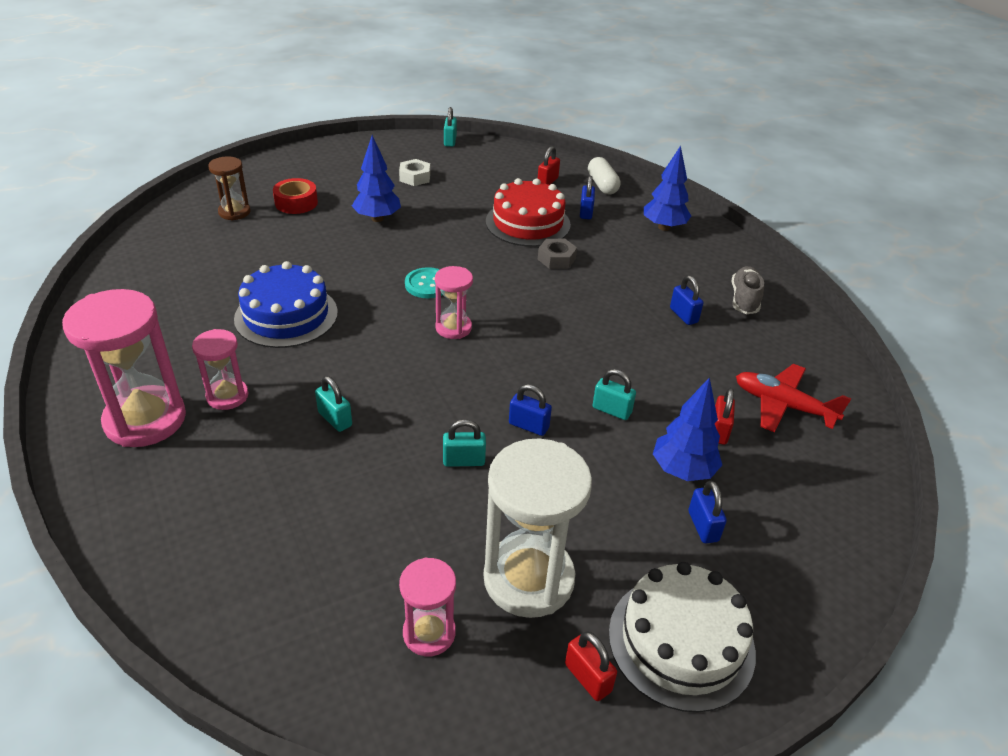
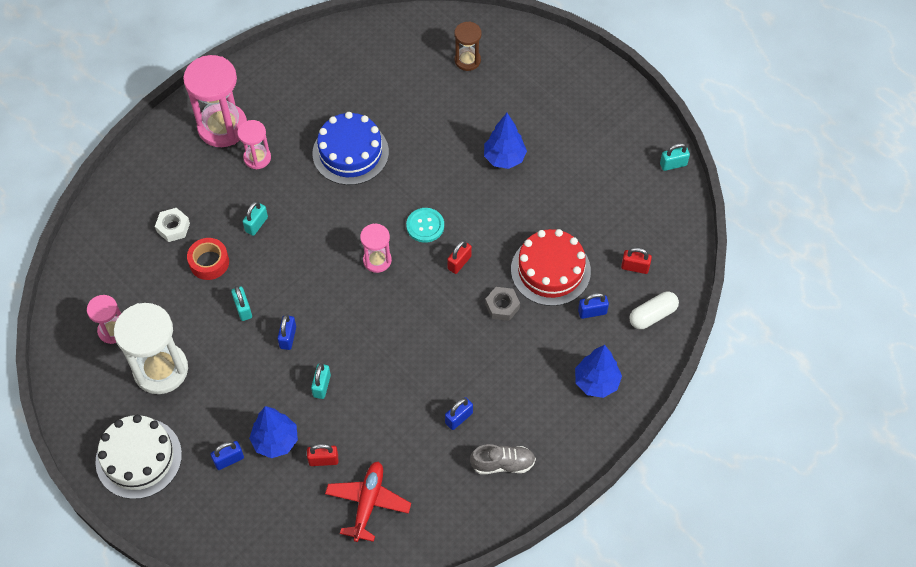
camera: 75 degrees right, 20 degrees up
red tape [273,178,318,214] -> red tape moved to [187,238,229,280]
white nut [399,159,430,186] -> white nut moved to [155,208,190,242]
red padlock [565,631,617,701] -> red padlock moved to [447,240,472,274]

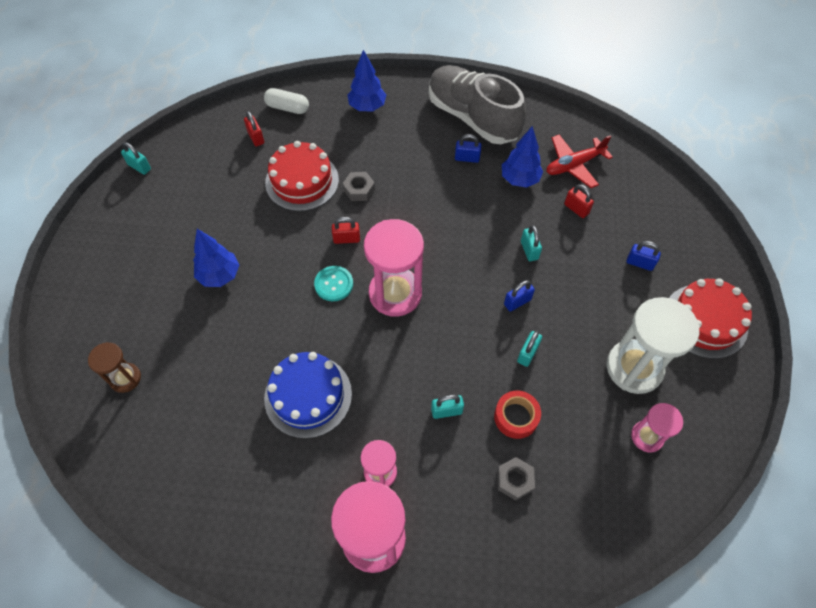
camera: 130 degrees left, 0 degrees up
white cake [95,415,182,499] -> red cake [669,278,752,359]
white nut [155,208,190,242] -> grey nut [497,457,535,501]
blue tree [249,406,298,458] -> blue tree moved to [502,126,543,188]
turquoise padlock [311,363,331,399] -> turquoise padlock turned 75 degrees counterclockwise [521,225,542,261]
pink hourglass [360,224,392,273] -> pink hourglass [364,219,424,317], size x1.84
grey shoe [470,444,536,474] -> grey shoe [429,65,526,144], size x2.17
blue padlock [578,293,609,319] -> none

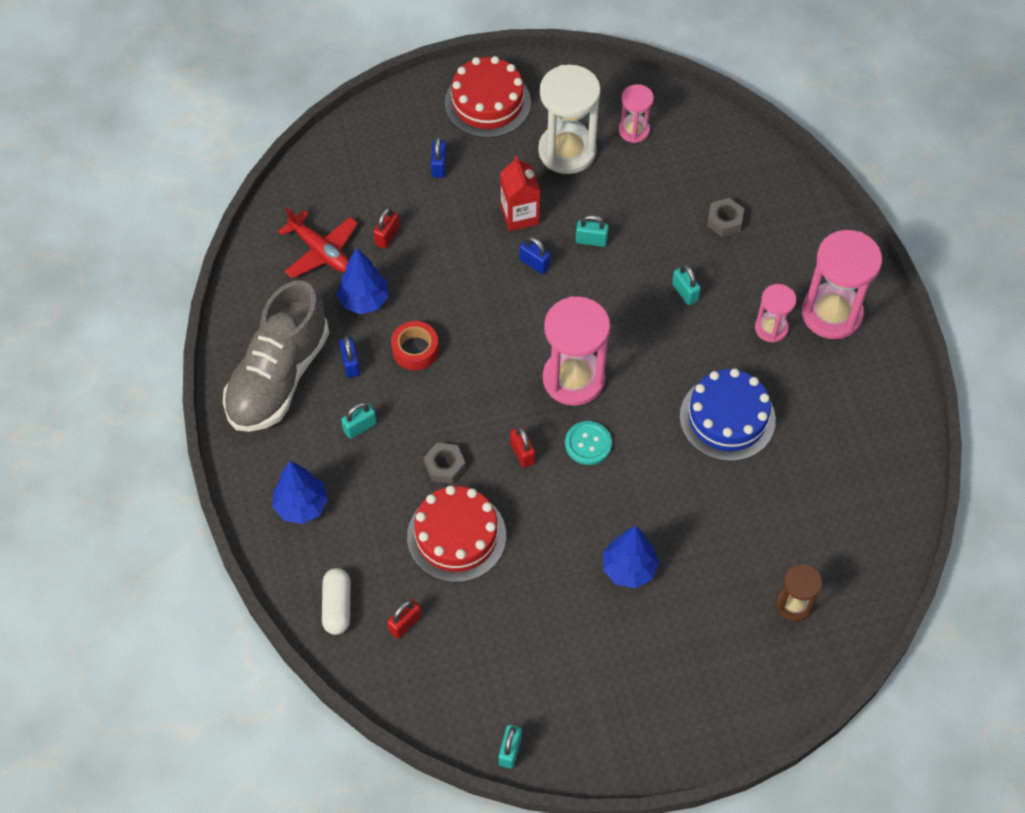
camera: 110 degrees left, 0 degrees up
red tape [494,390,541,439] -> red tape moved to [391,321,439,371]
turquoise padlock [521,225,542,261] -> turquoise padlock moved to [341,402,377,439]
none -> red carton [500,156,540,231]

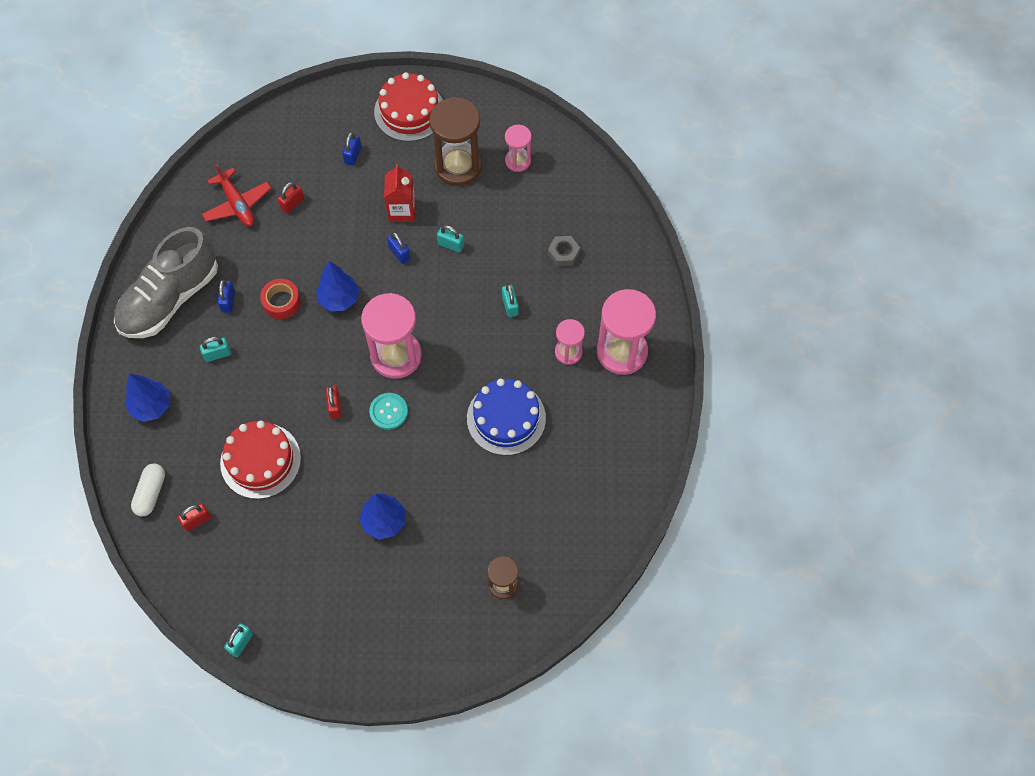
camera: 15 degrees right, 5 degrees up
blue tree [336,248,389,314] -> blue tree moved to [316,261,359,311]
grey nut [424,443,466,484] -> none
white hourglass [538,65,601,174] -> brown hourglass [429,97,482,186]

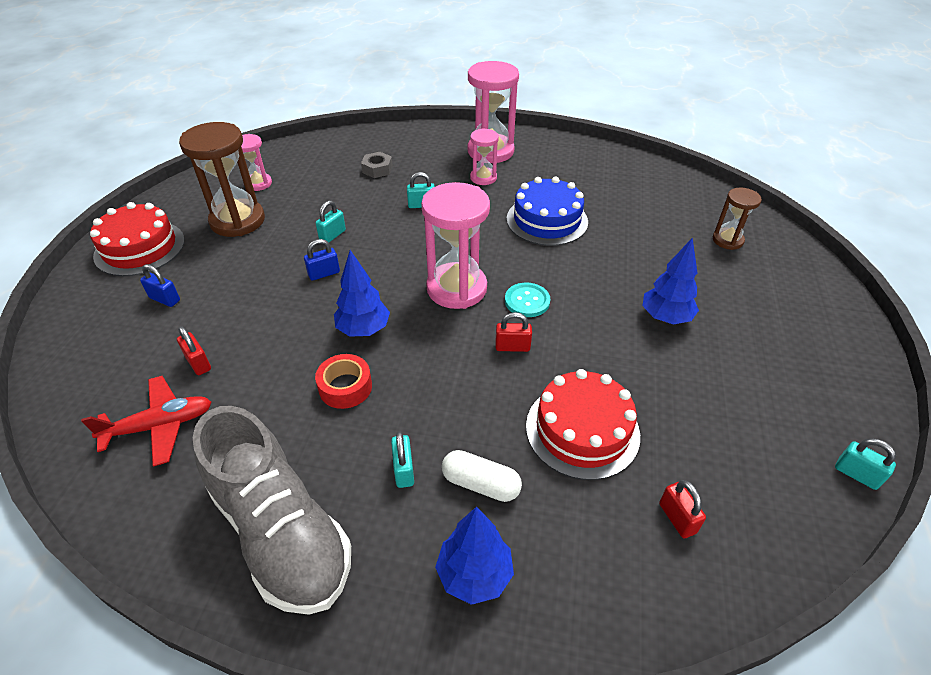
camera: 80 degrees left, 20 degrees down
white capsule [131,464,165,516] -> white capsule moved to [442,450,522,502]
blue padlock [217,279,235,313] -> none
red carton [384,164,415,222] -> none

